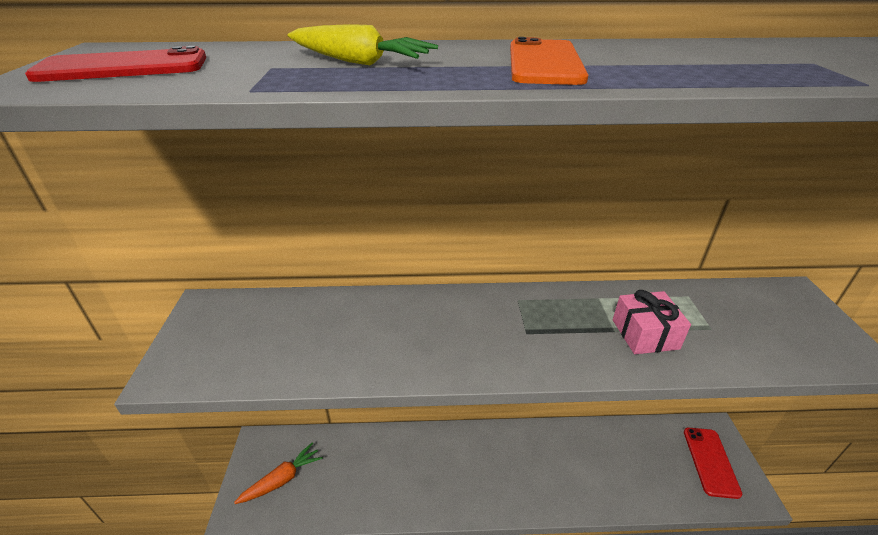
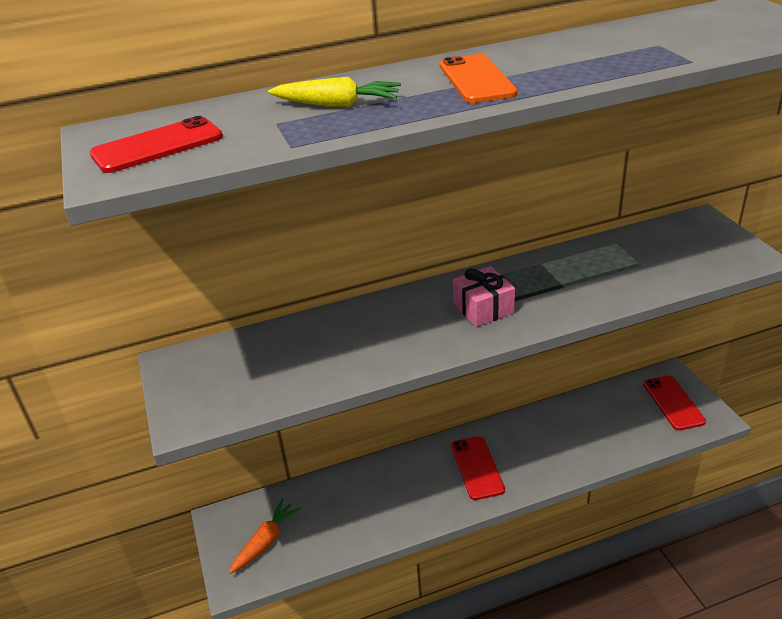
camera: 15 degrees left, 0 degrees up
pink gift [613,290,691,354] -> pink gift moved to [453,266,515,327]
none -> red phone [451,436,505,500]

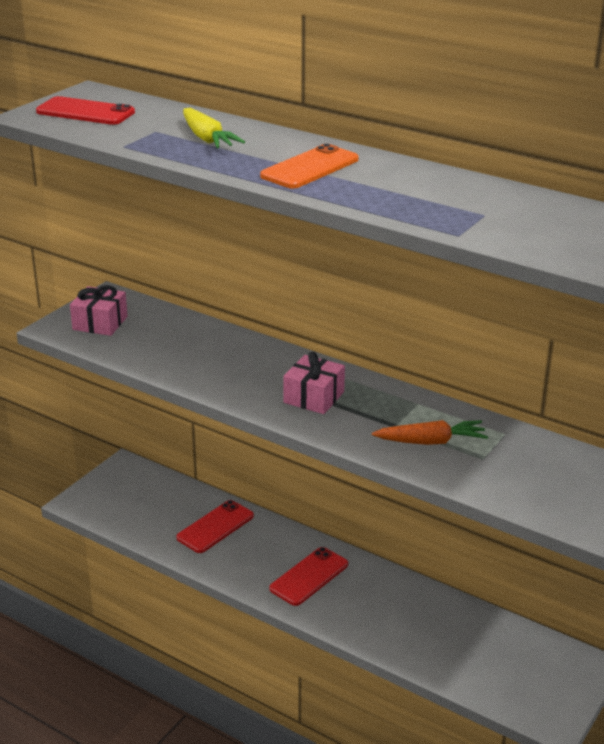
camera: 50 degrees right, 5 degrees down
orange carrot [229,499,301,574] -> orange carrot moved to [372,420,488,445]
red phone [643,375,706,430] -> red phone moved to [176,500,254,553]
none -> pink gift [70,285,128,336]

